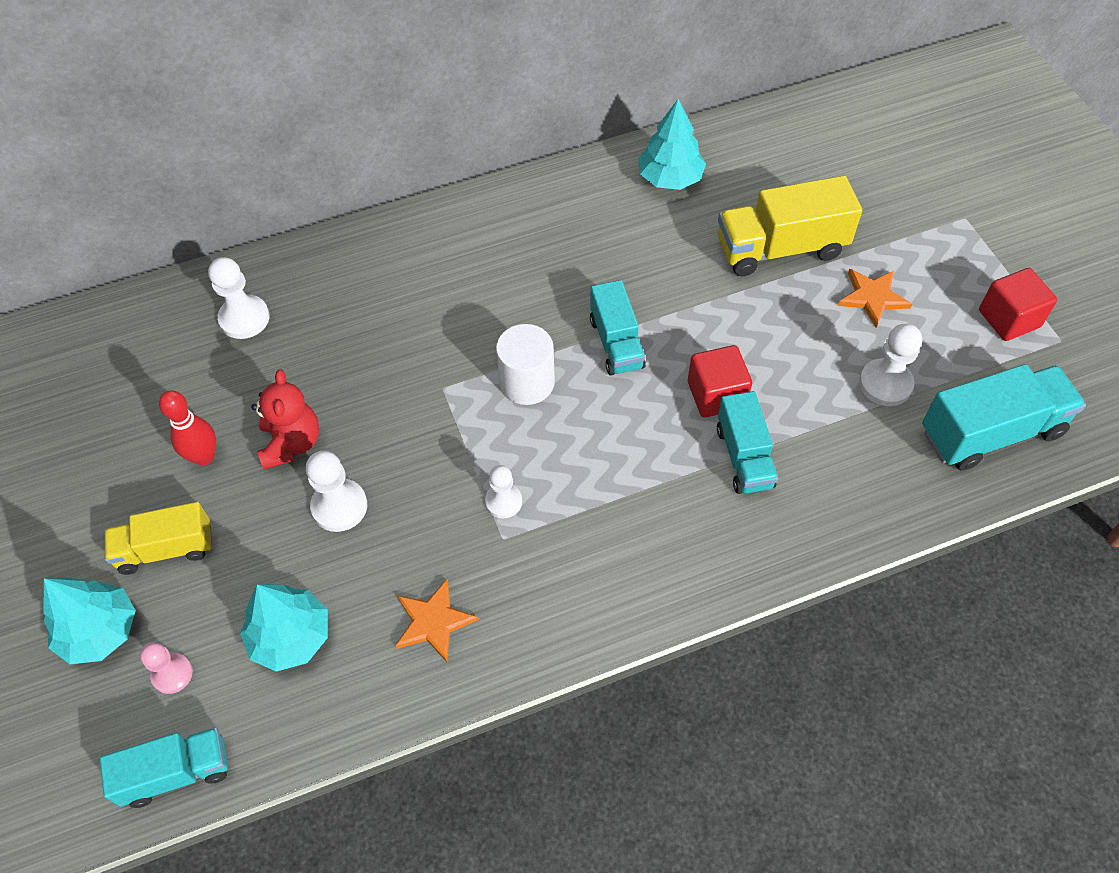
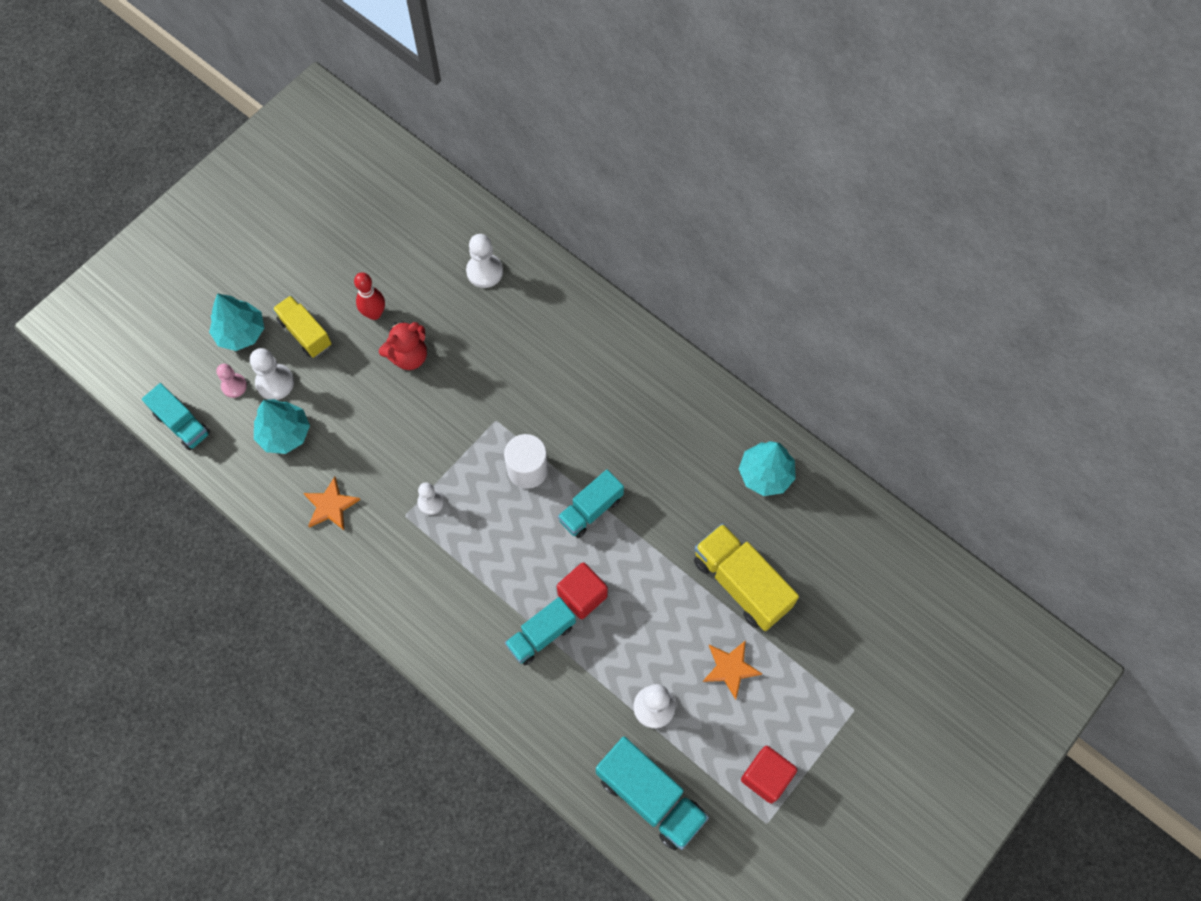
camera: 60 degrees right, 10 degrees up
white pawn [306,450,367,532] -> white pawn moved to [250,348,294,400]

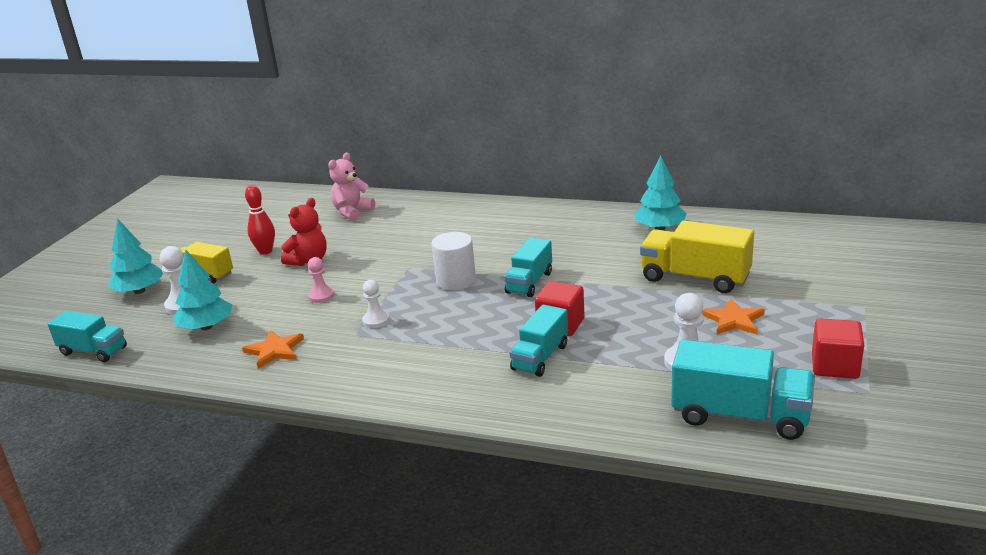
camera: 20 degrees left, 40 degrees down
pink pawn [216,364,247,398] -> pink pawn moved to [308,257,334,303]
white pawn [466,234,503,288] -> pink teddy bear [328,153,375,221]

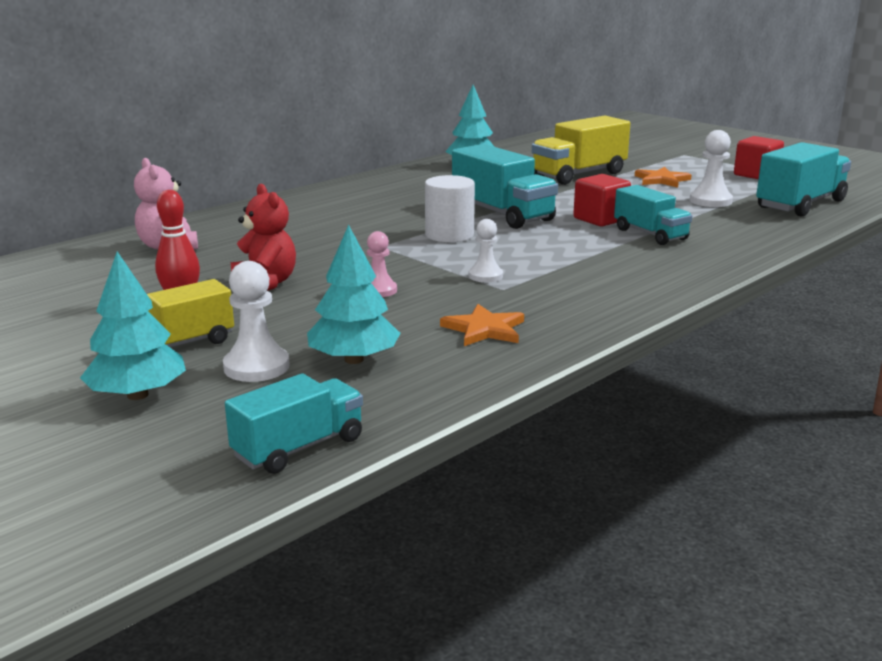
camera: 65 degrees left, 5 degrees down
turquoise truck [504,238,552,297] -> turquoise truck [452,144,558,229], size x1.54

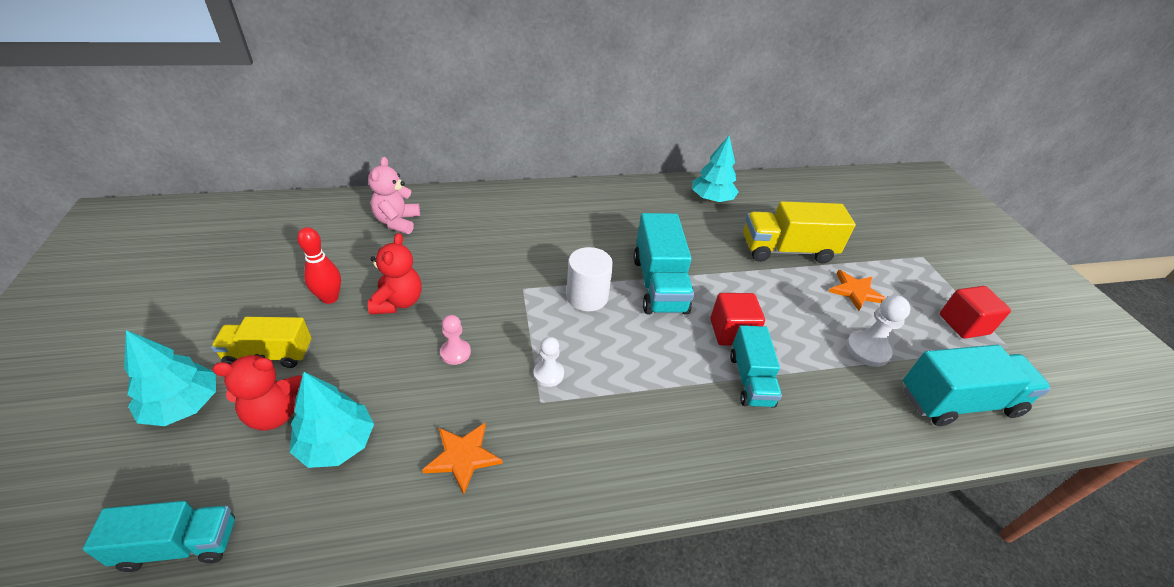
camera: 30 degrees right, 20 degrees up
white pawn [223,261,290,382] -> red teddy bear [212,354,302,431]

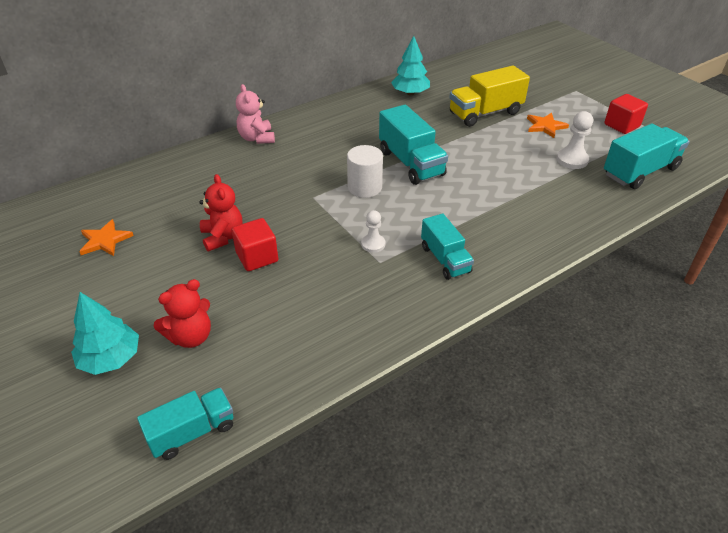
camera: 20 degrees left, 0 degrees up
yellow truck [211,317,312,368] -> none
turquoise tree [290,372,374,468] -> none
red bowling pin [297,227,341,304] -> none
pink teddy bear [368,157,420,234] -> pink teddy bear moved to [236,84,275,144]
orange star [422,423,503,495] -> orange star moved to [79,219,134,256]
pink pawn [440,315,471,365] -> none
red cube [710,293,765,346] -> red cube moved to [232,218,278,271]
turquoise truck [730,325,782,407] -> turquoise truck moved to [421,214,474,280]

